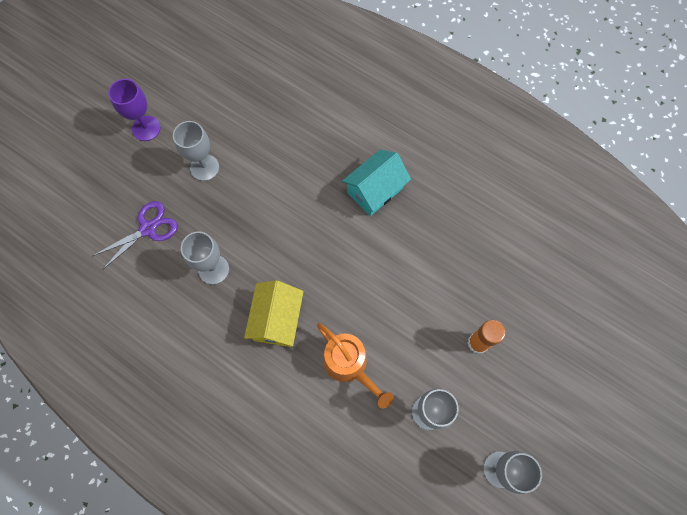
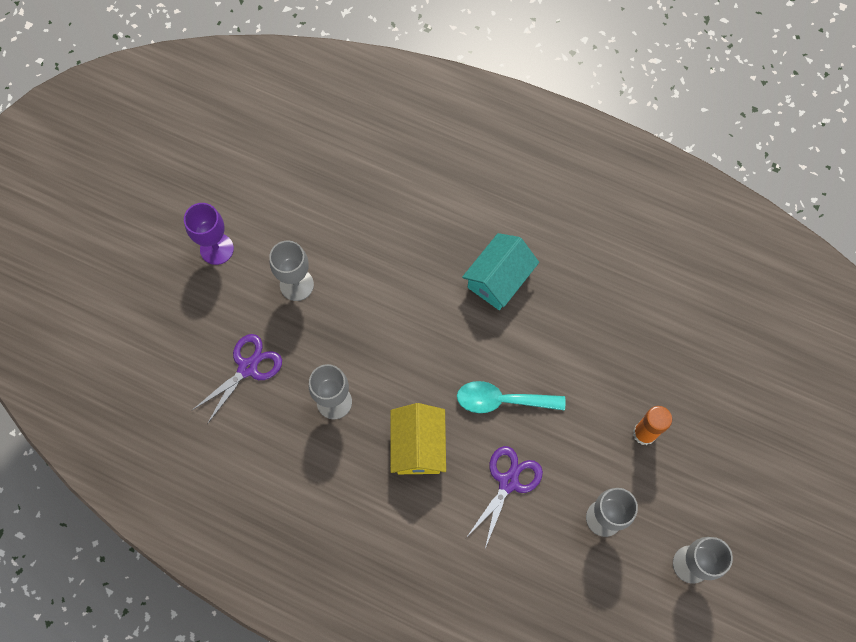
camera: 10 degrees left, 0 degrees up
orange watering can [317,323,393,409] -> purple scissors [466,446,543,548]
none -> turquoise spoon [457,381,565,413]

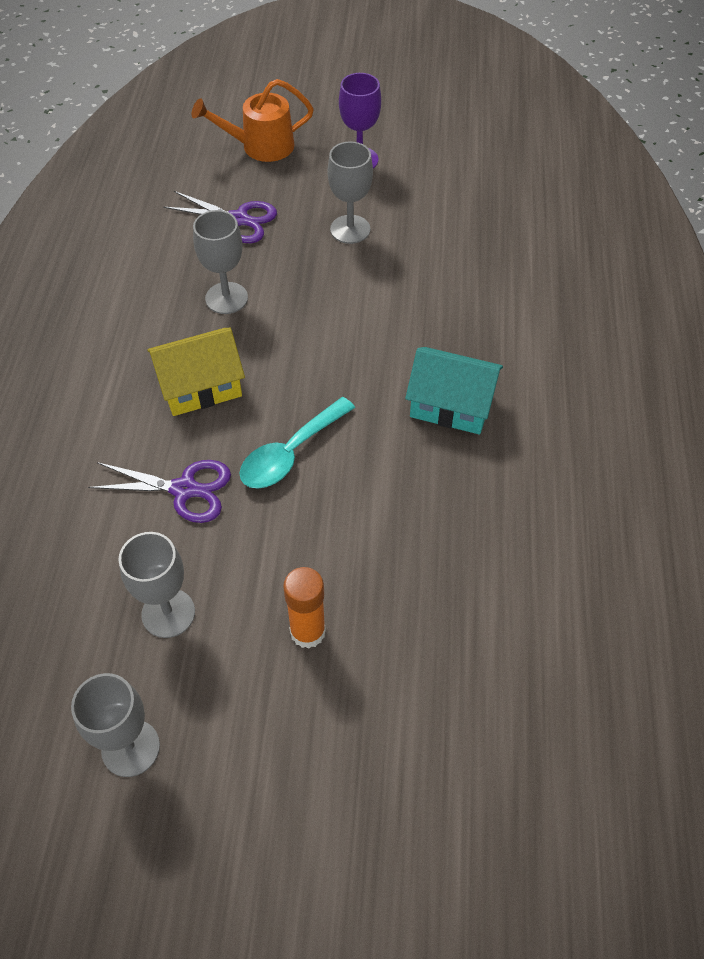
camera: 70 degrees right, 15 degrees down
turquoise spoon [457,381,565,413] -> turquoise spoon turned 120 degrees counterclockwise [239,397,355,488]
none -> orange watering can [192,79,314,162]

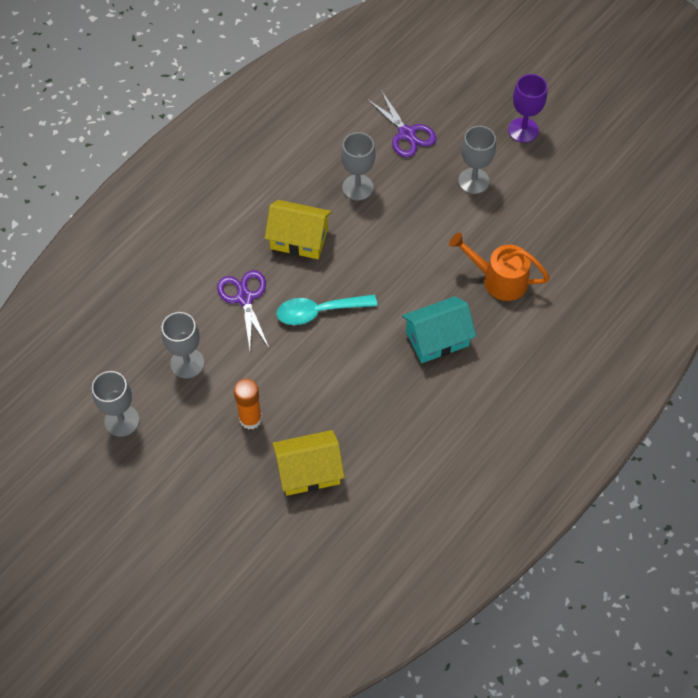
camera: 35 degrees right, 5 degrees up
purple scissors [88,460,231,523] -> purple scissors turned 150 degrees counterclockwise [217,270,269,350]
orange watering can [192,79,314,162] -> orange watering can moved to [449,232,550,301]
turquoise house [405,347,503,434] -> turquoise house turned 75 degrees counterclockwise [402,296,476,363]
none -> yellow house [272,430,345,496]

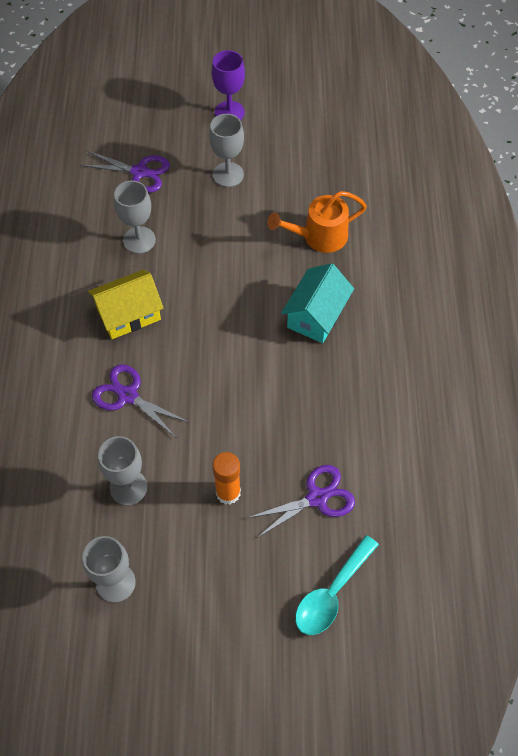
camera: 40 degrees left, 0 degrees up
yellow house [272,430,345,496] -> purple scissors [247,465,355,538]
turquoise spoon [277,295,377,325] -> turquoise spoon moved to [295,535,379,635]

